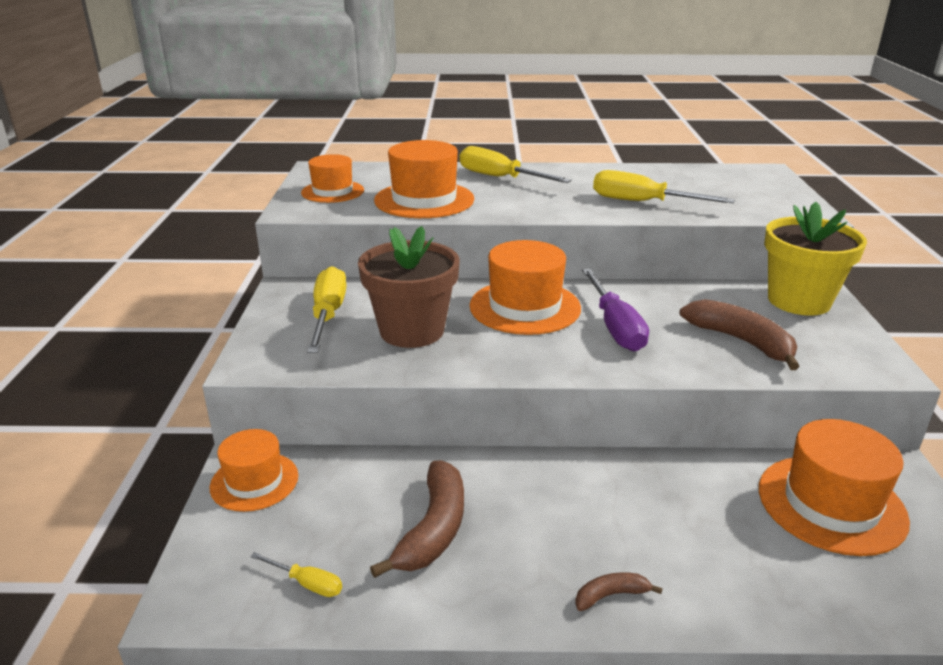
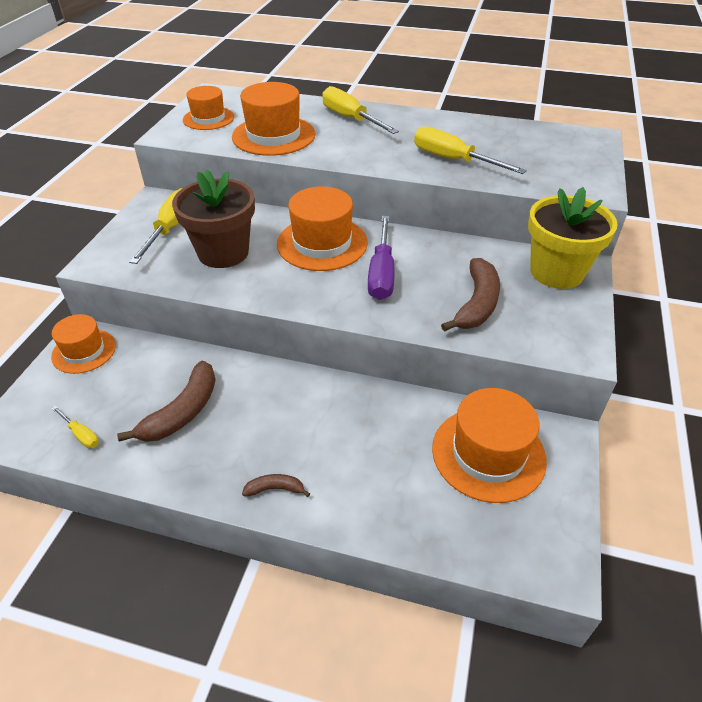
camera: 15 degrees right, 15 degrees up
brown banana [680,299,800,370] -> brown banana turned 45 degrees clockwise [441,258,500,332]

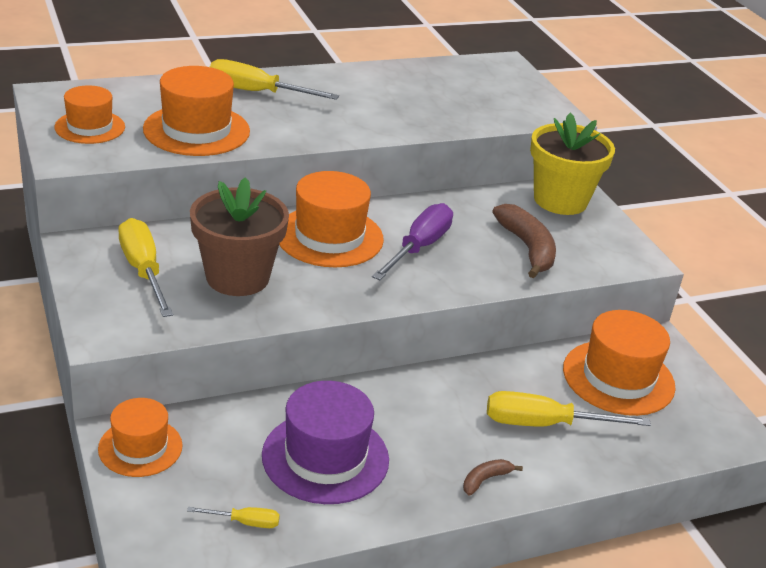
camera: 40 degrees left, 10 degrees down
brown banana [117,361,216,442] -> purple hat [262,381,389,504]
purple screwdriver [368,216,395,300] -> purple screwdriver turned 120 degrees counterclockwise [372,203,453,280]
yellow screwdriver [414,127,527,174] -> yellow screwdriver moved to [487,391,651,427]

